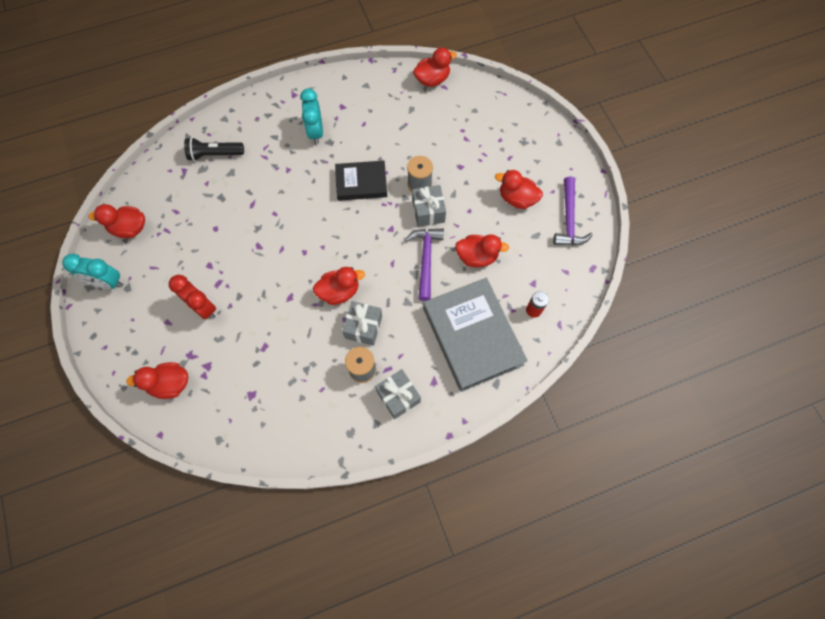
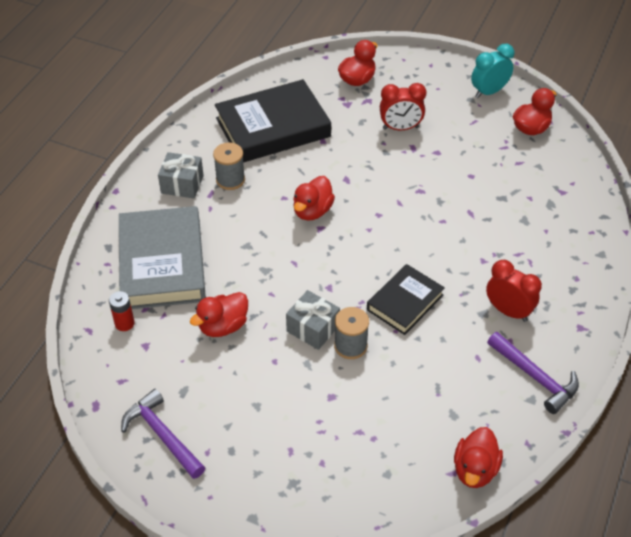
camera: 135 degrees right, 20 degrees down
black flashlight [184,137,244,161] -> none
turquoise clock [300,88,323,144] -> red clock [486,260,542,322]
grey gift [342,301,382,346] -> none
purple hammer [405,229,444,301] -> purple hammer moved to [487,332,579,414]
grey book [423,278,528,392] -> grey book turned 60 degrees clockwise [119,206,206,309]
red duck [495,170,543,209] -> none
none -> black book [215,79,331,163]

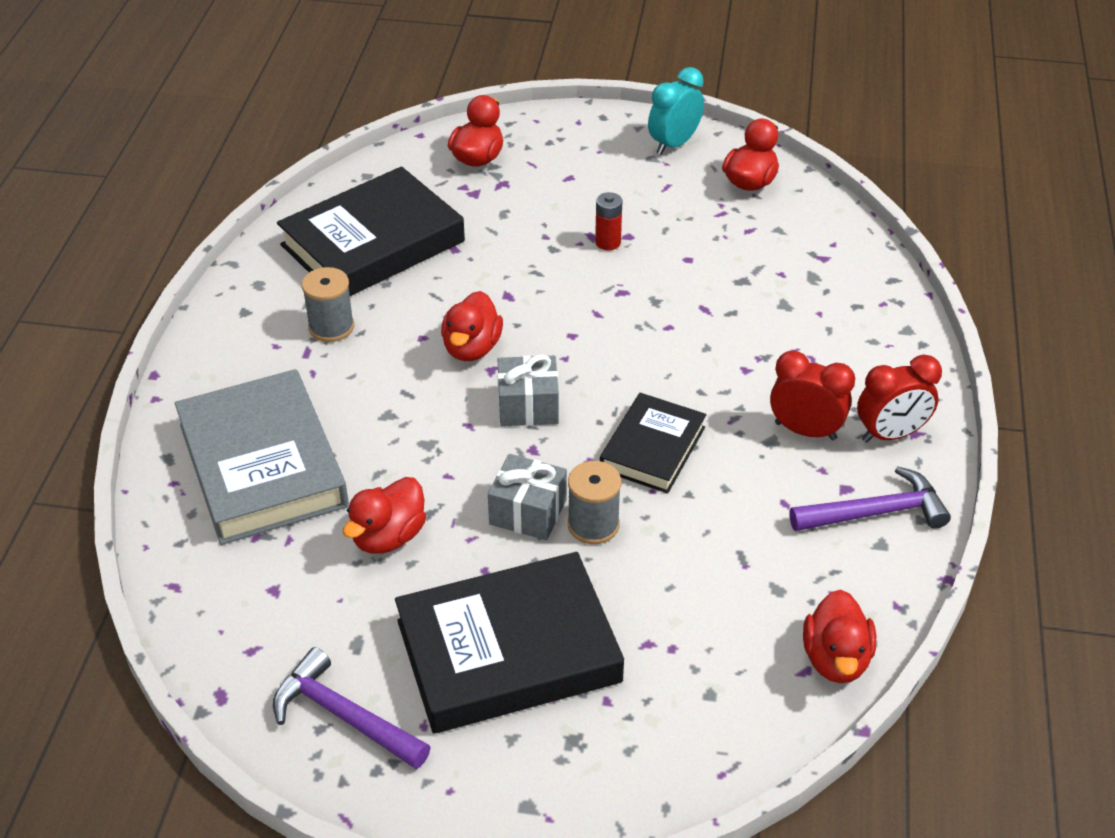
camera: 15 degrees left, 5 degrees down
red battery [109,291,135,331] -> red battery moved to [595,192,623,250]
grey gift [158,152,204,199] -> grey gift moved to [498,354,559,426]
red clock [380,83,426,130] -> red clock moved to [857,355,942,443]
purple hammer [487,332,579,414] -> purple hammer turned 45 degrees counterclockwise [789,466,951,531]
none -> black book [395,552,624,734]

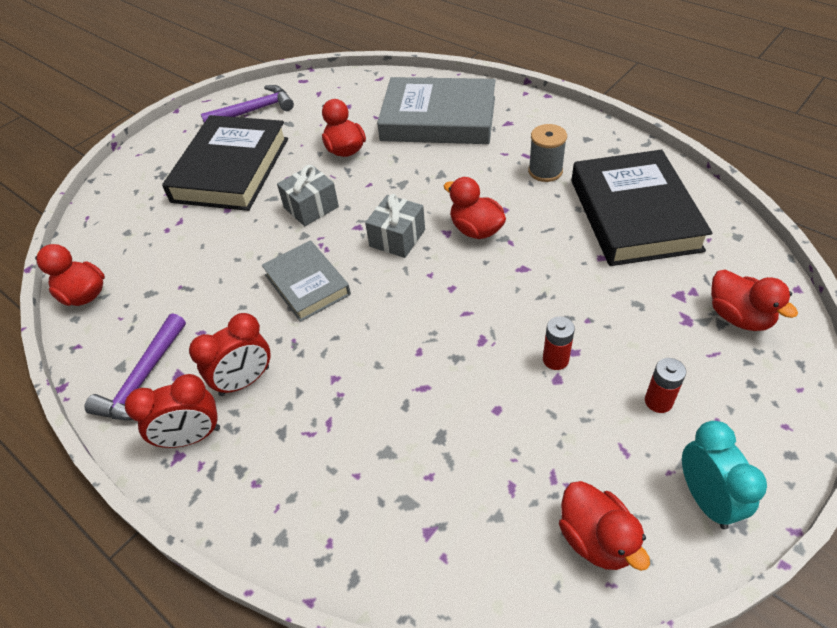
camera: 125 degrees right, 5 degrees up
grey spool [568,461,621,544] -> none
black book [600,393,707,493] -> grey book [262,240,351,322]
red clock [857,355,942,443] -> red clock turned 120 degrees counterclockwise [125,374,220,448]
none -> red battery [645,358,686,413]

